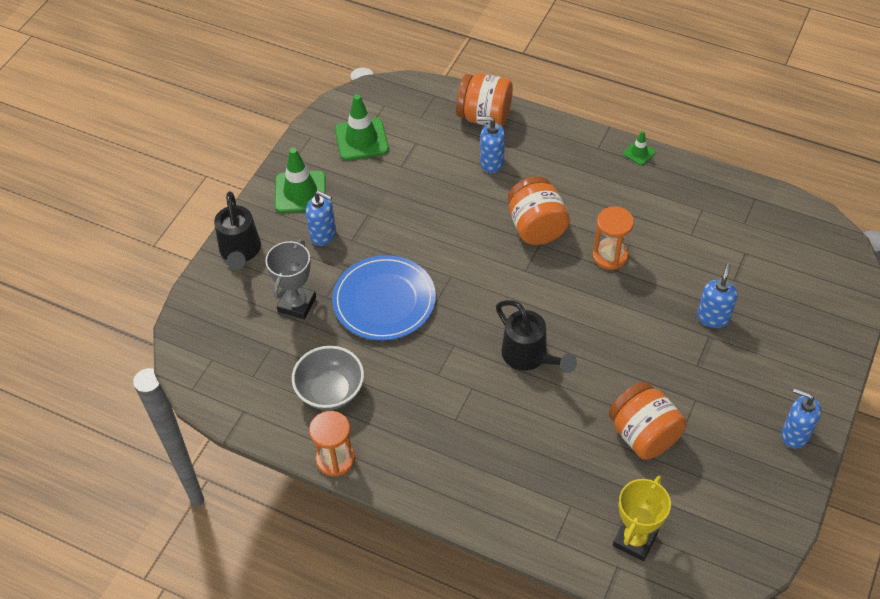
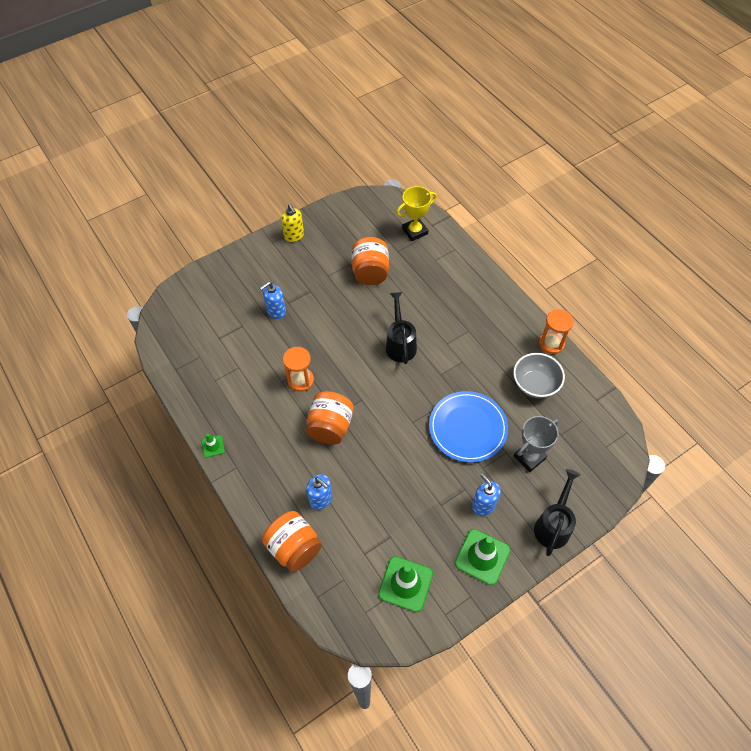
camera: 150 degrees left, 5 degrees up
blue soap dispenser [781,388,821,449] -> yellow soap dispenser [281,204,304,242]

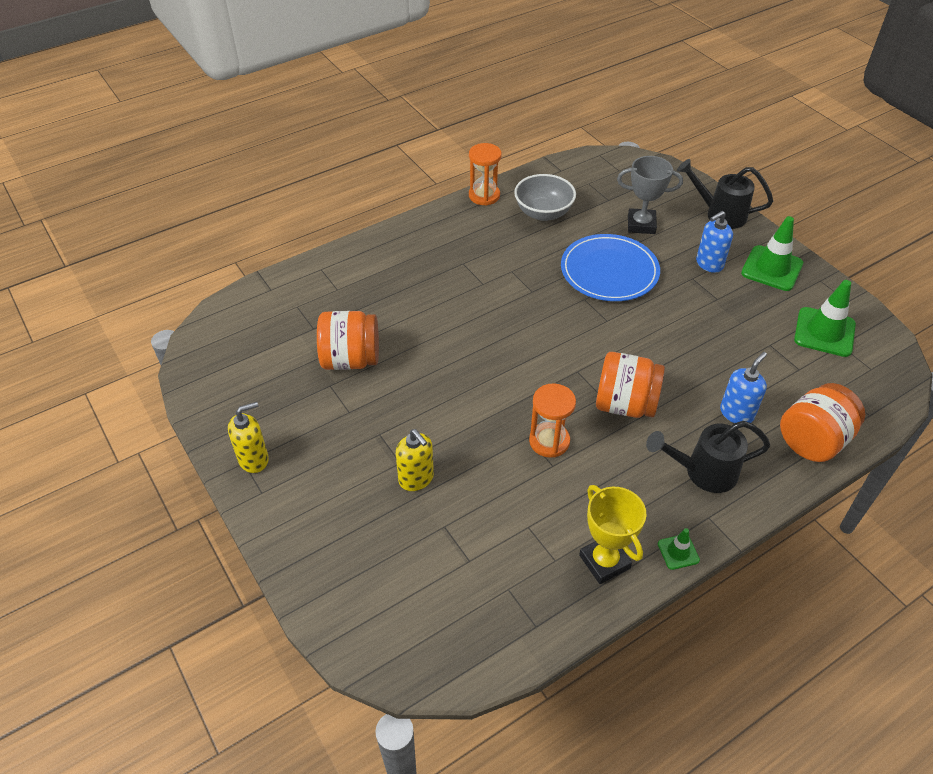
camera: 90 degrees left, 10 degrees down
blue soap dispenser [260,282,286,319] -> yellow soap dispenser [396,429,434,491]
black watering can [386,292,417,364] -> black watering can moved to [646,421,770,493]
yellow trophy [396,186,437,241] -> yellow trophy moved to [579,485,647,584]
grey trophy [514,416,559,472] -> grey trophy turned 45 degrees counterclockwise [617,156,683,234]

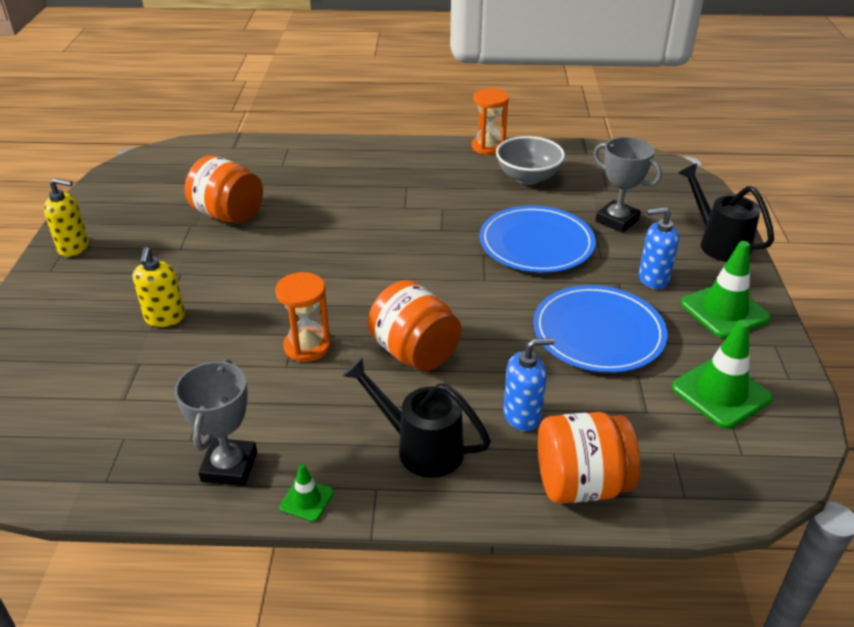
camera: 35 degrees right, 10 degrees down
yellow trophy [579,485,647,584] -> grey trophy [175,359,257,486]
none -> blue plate [533,285,668,373]

